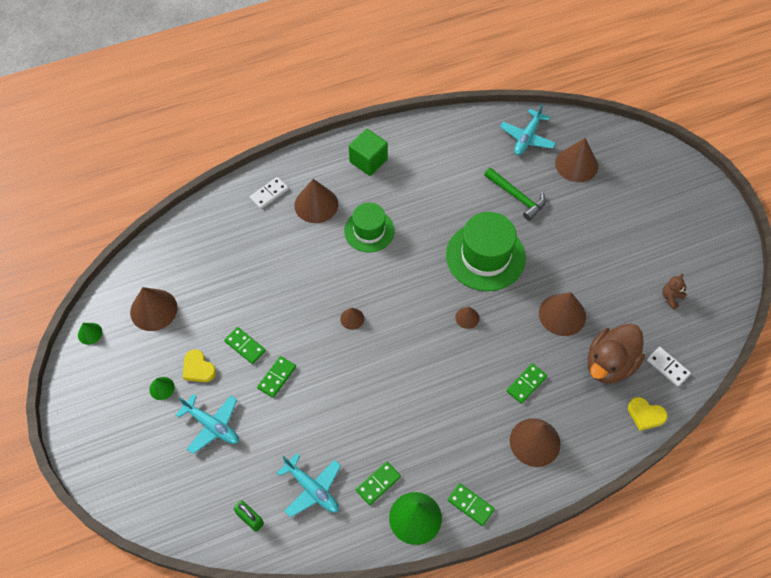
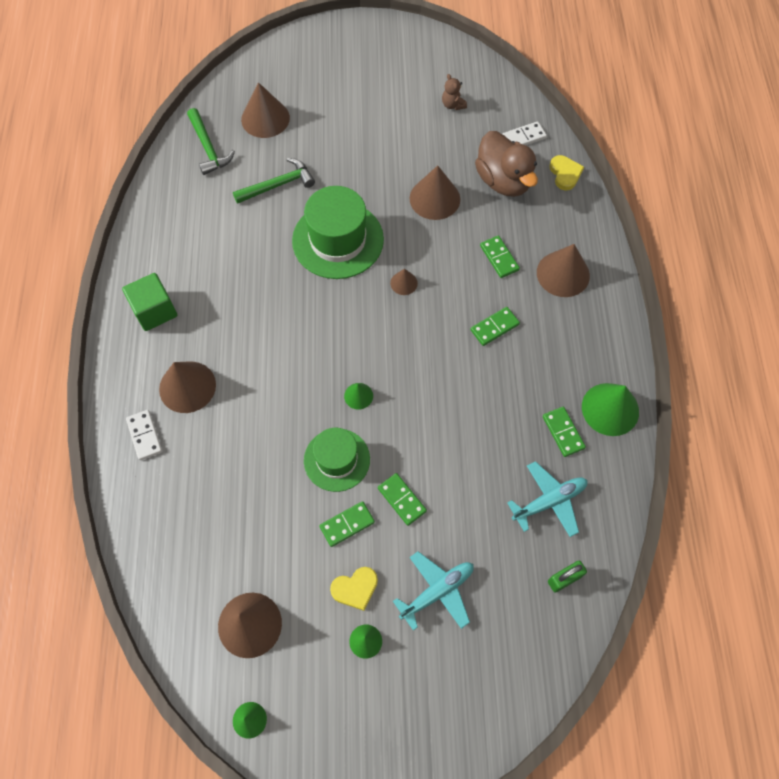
camera: 70 degrees left, 5 degrees up
brown cone [340,308,364,330] -> green cone [344,383,373,410]
green hat [344,203,395,253] -> green hat moved to [304,428,370,492]
green domino [448,483,495,526] -> green domino moved to [470,307,520,346]
turquoise plane [500,103,556,155] -> green hammer [187,108,235,175]
yellow heart [628,397,668,431] -> yellow heart turned 60 degrees counterclockwise [549,155,584,190]

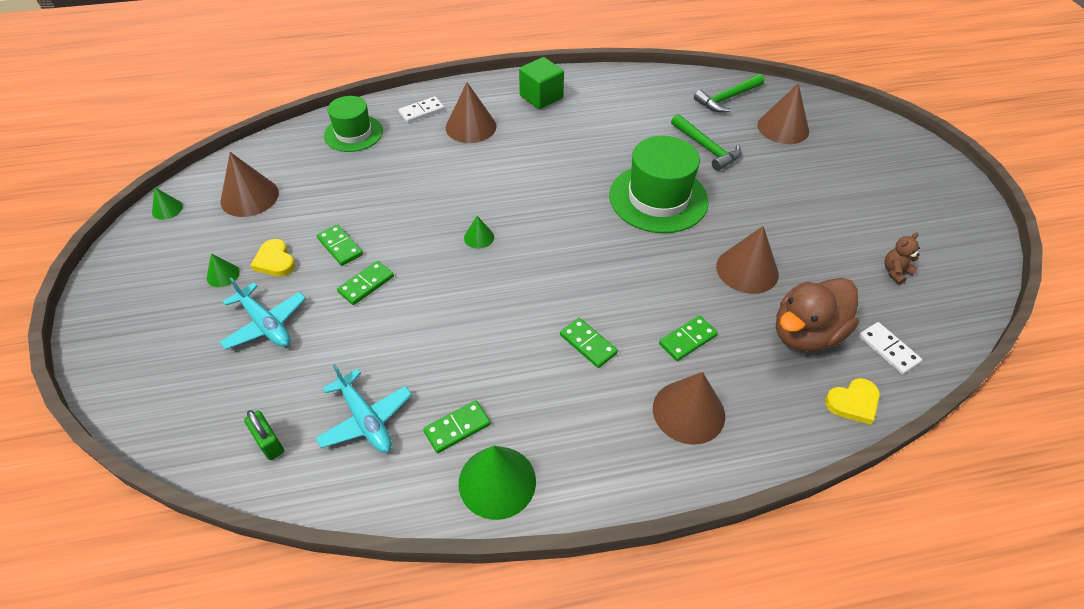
camera: 80 degrees right, 15 degrees down
green hat [304,428,370,492] -> green hat moved to [324,96,383,152]
brown cone [390,269,418,295] -> none

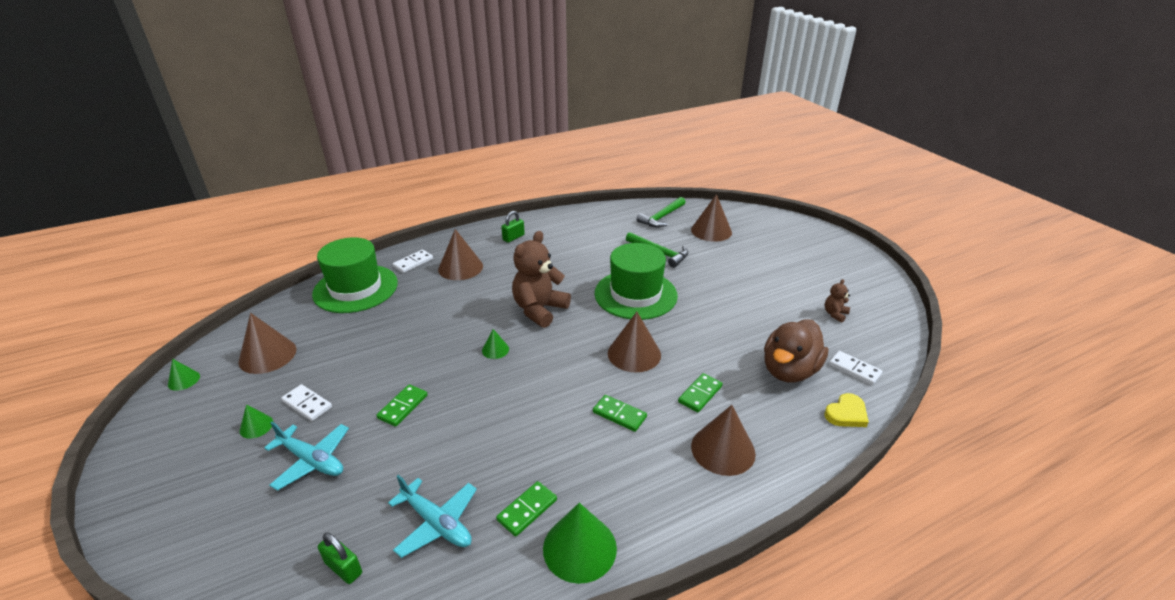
camera: 15 degrees left, 15 degrees down
yellow heart [250,239,295,277] -> white domino [281,384,332,421]
green domino [317,224,363,266] -> none
green hat [324,96,383,152] -> green hat [312,237,398,313], size x1.55
green cube [519,57,564,109] -> green padlock [501,211,525,243]
brown cone [716,226,779,294] -> brown cone moved to [608,312,661,372]
none -> brown teddy bear [512,231,571,328]

